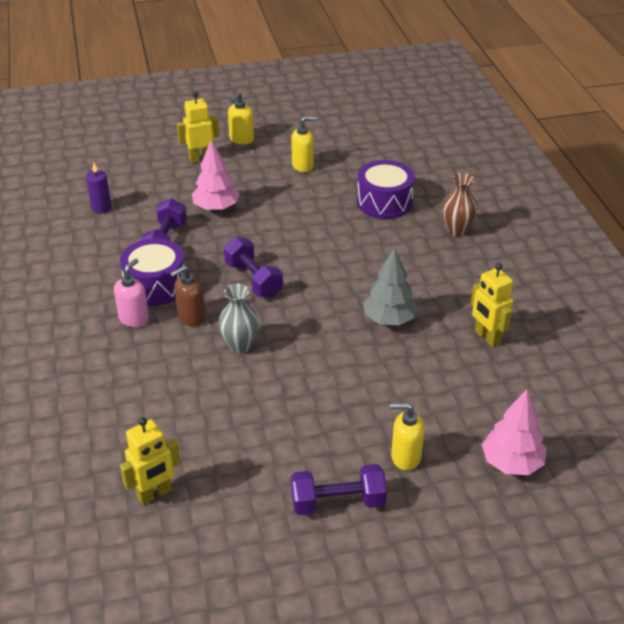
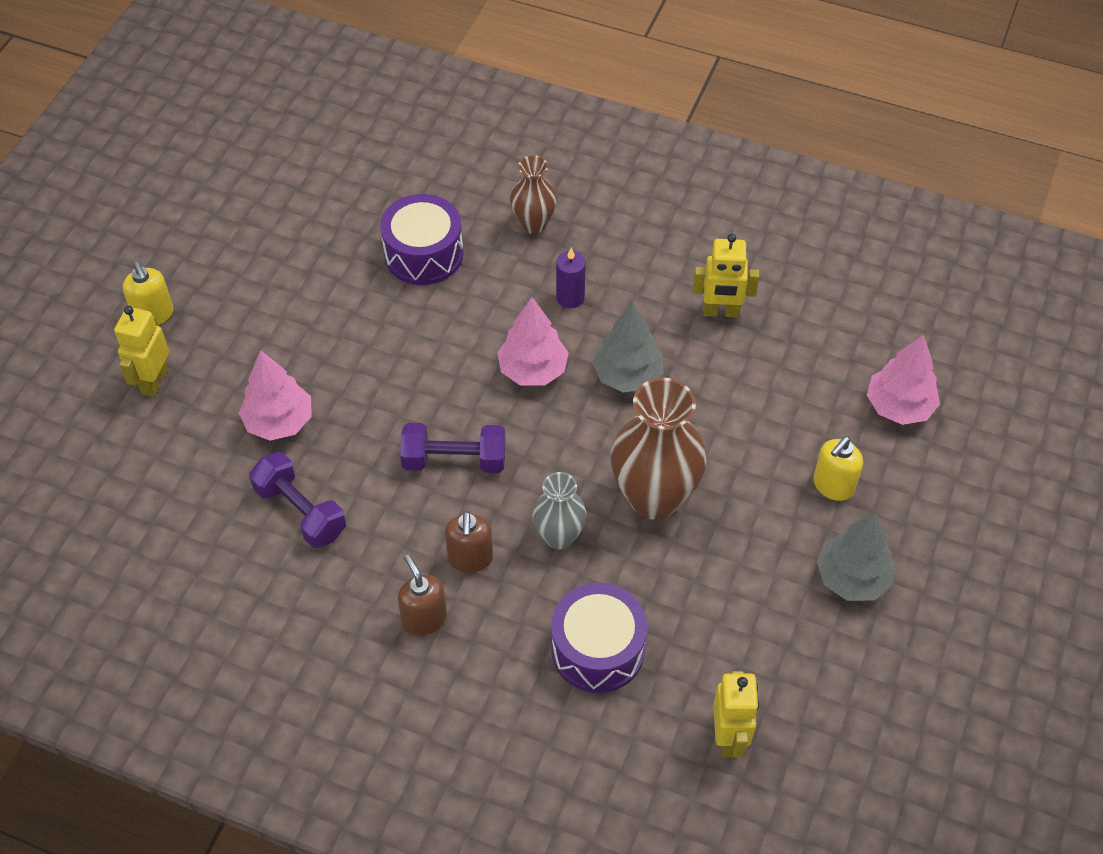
camera: 55 degrees left, 15 degrees up
purple candle [86,163,112,214] -> purple candle moved to [556,248,586,308]
pink soap dispenser [114,259,149,327] -> brown soap dispenser [398,555,447,636]
purple drum [120,238,185,306] -> purple drum moved to [551,583,647,693]
purple dumbbell [291,464,387,515] -> grey tree [817,513,895,601]
yellow soap dispenser [292,116,317,172] -> none
none -> pink tree [497,297,569,385]
none -> brown vase [611,378,707,520]

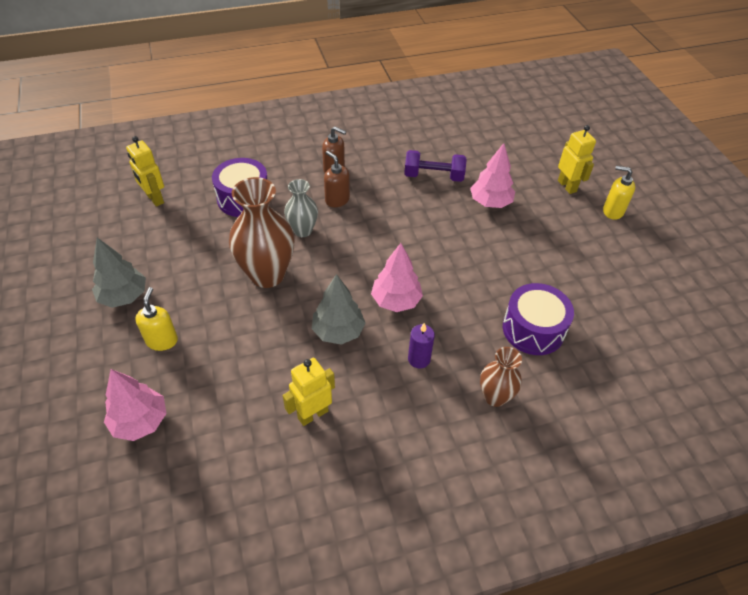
camera: 140 degrees right, 5 degrees down
purple dumbbell [400,423,505,473] -> none

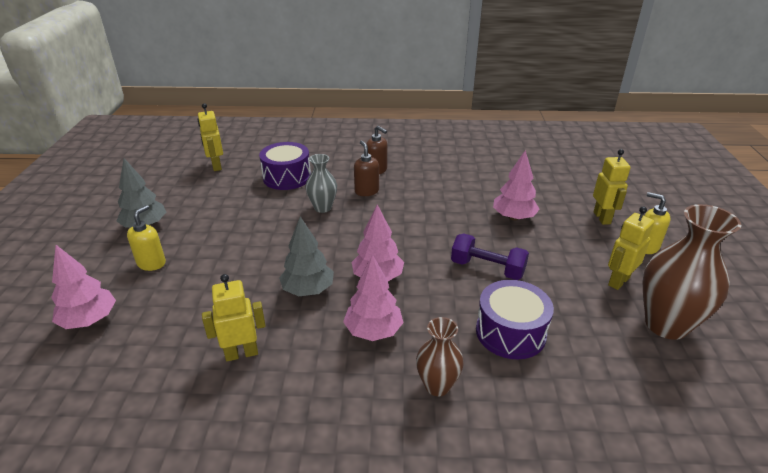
camera: 20 degrees right, 15 degrees down
brown vase [229,177,295,288] -> brown vase moved to [642,204,741,340]
purple dumbbell [404,150,467,182] -> purple dumbbell moved to [451,233,529,280]
purple candle [408,323,435,369] -> pink tree [343,254,403,341]
none -> yellow robot [608,207,654,290]

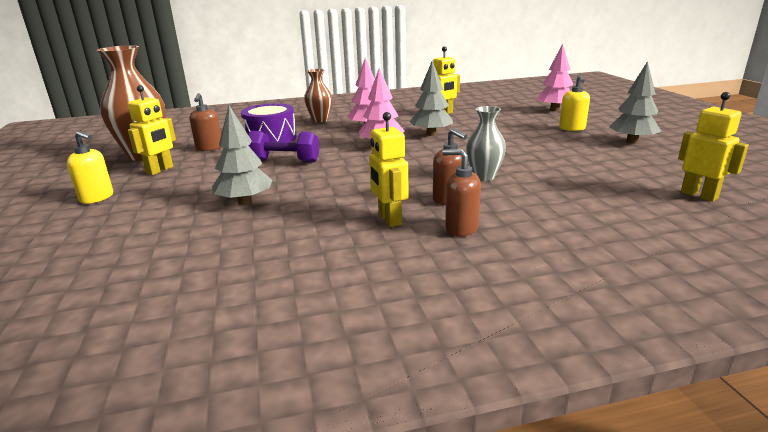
camera: 165 degrees right, 10 degrees down
purple drum [259,142,311,190] -> none
pink tree [493,150,540,221] -> grey tree [212,105,273,205]
yellow robot [593,149,631,225] -> yellow robot moved to [369,112,409,227]
none -> brown soap dispenser [189,93,221,151]

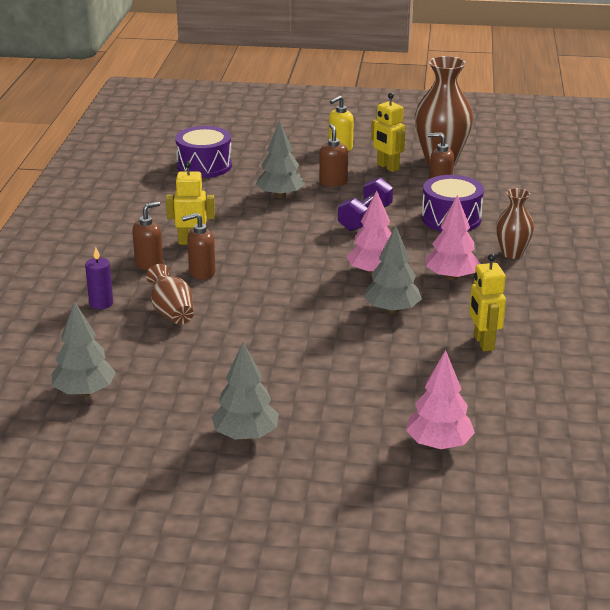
camera: 110 degrees right, 5 degrees up
grey vase [466,106,506,181] -> none
yellow soap dispenser [559,75,590,131] -> none
yellow robot [678,92,749,202] -> grey tree [51,301,116,396]
none -> purple candle [85,247,113,309]
none -> brown vase [146,264,194,325]
none -> purple drum [175,126,232,178]
none -> brown soap dispenser [319,124,348,187]

